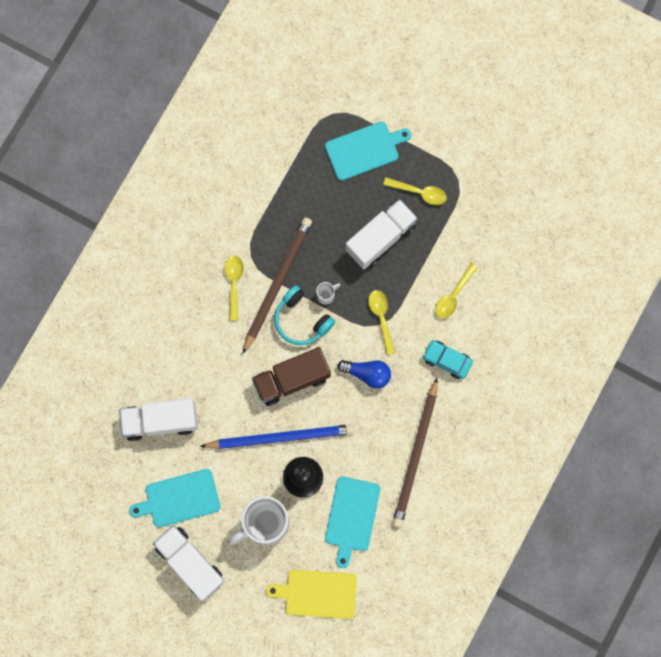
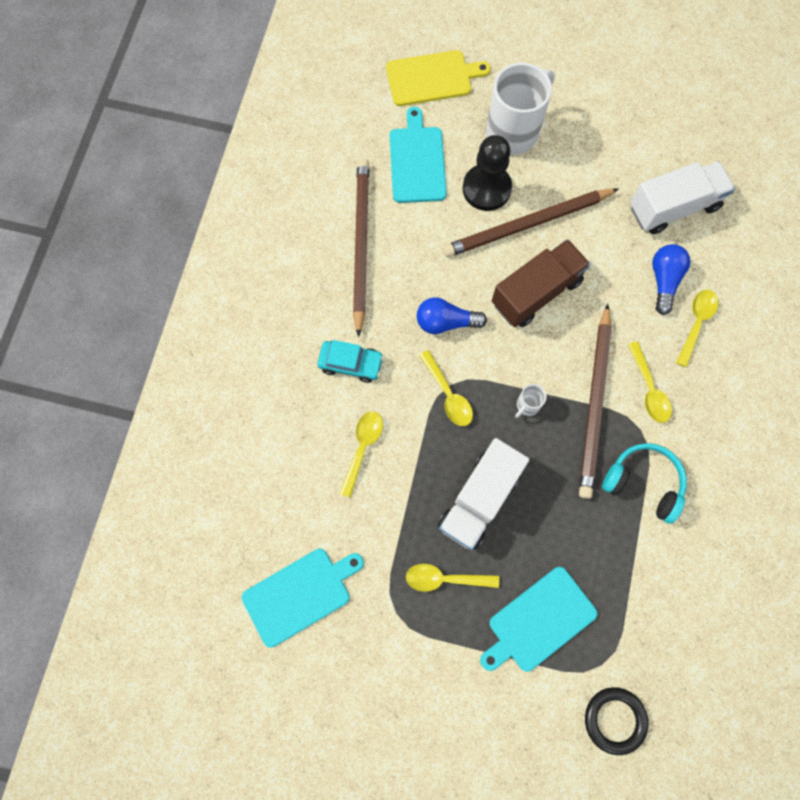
camera: 165 degrees right, 5 degrees down
turquoise cutting board [129,469,220,527] -> turquoise cutting board moved to [242,549,364,648]
white truck [153,525,225,601] -> none
blue pencil [200,424,354,449] -> brown pencil [443,189,618,257]
turquoise headphones [274,285,335,345] -> turquoise headphones moved to [602,443,687,524]
none -> black ring [585,687,648,755]
none -> blue light bulb [652,244,690,315]
none -> yellow spoon [676,290,718,367]

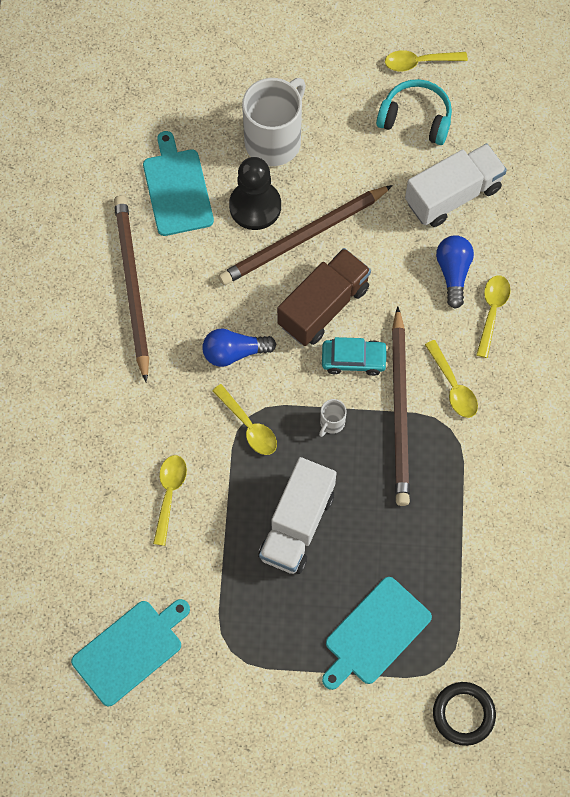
camera: 10 degrees left, 5 degrees down
turquoise car [318,340,384,383] -> turquoise car moved to [322,337,388,376]
yellow cutting board [386,50,491,106] -> none
yellow spoon [406,564,499,592] -> yellow spoon moved to [385,50,468,71]
turquoise headphones [602,443,687,524] -> turquoise headphones moved to [376,79,452,145]

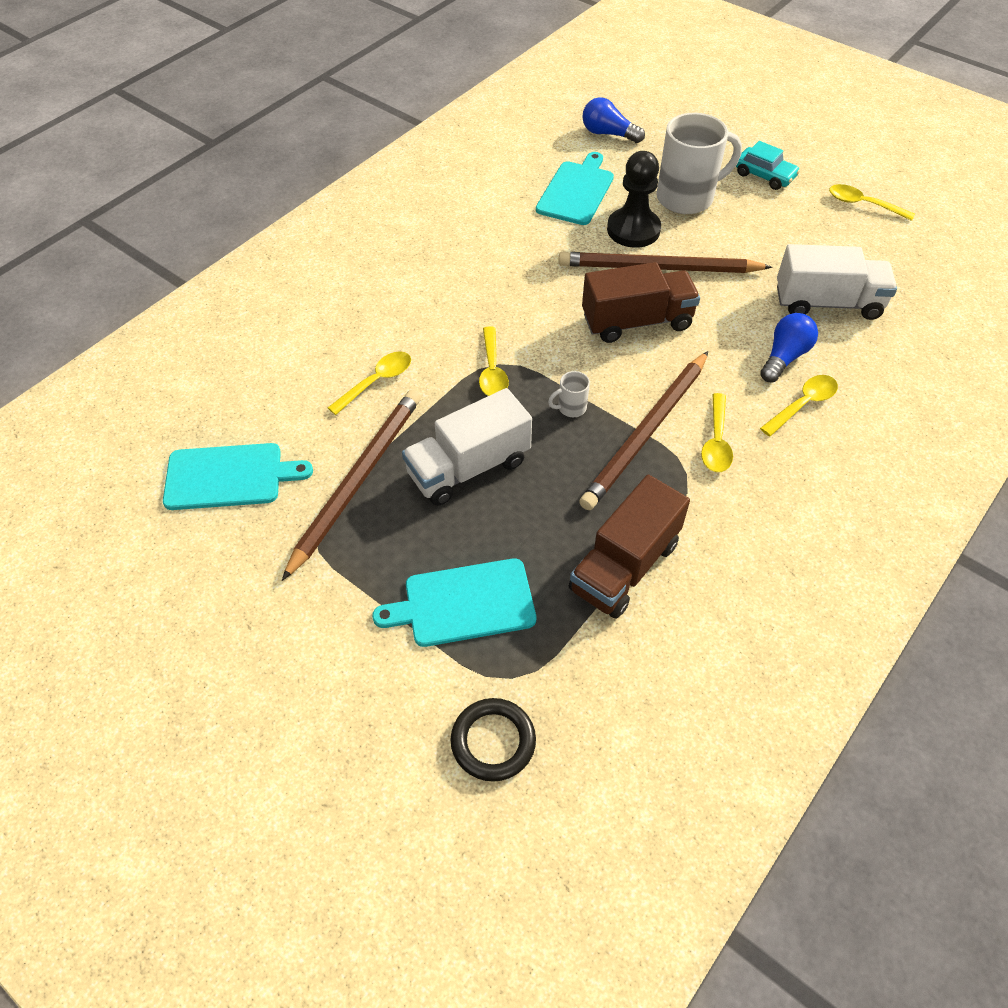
camera: 35 degrees right, 15 degrees down
brown pencil [114,195,149,382] -> brown pencil moved to [282,390,421,581]
blue light bulb [202,328,276,367] -> blue light bulb moved to [583,97,645,143]
turquoise car [322,337,388,376] -> turquoise car moved to [736,141,800,190]
turquoise headphones [376,79,452,145] -> none
none -> brown truck [569,475,690,619]

